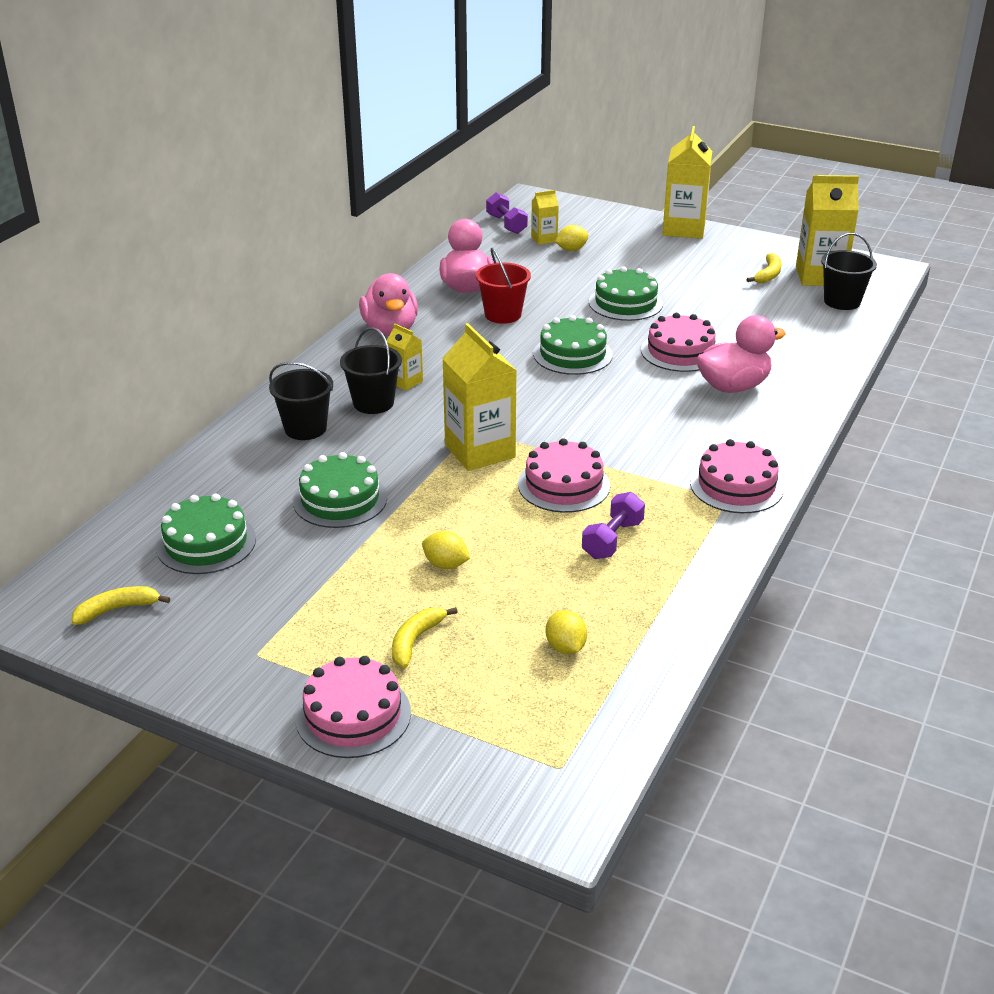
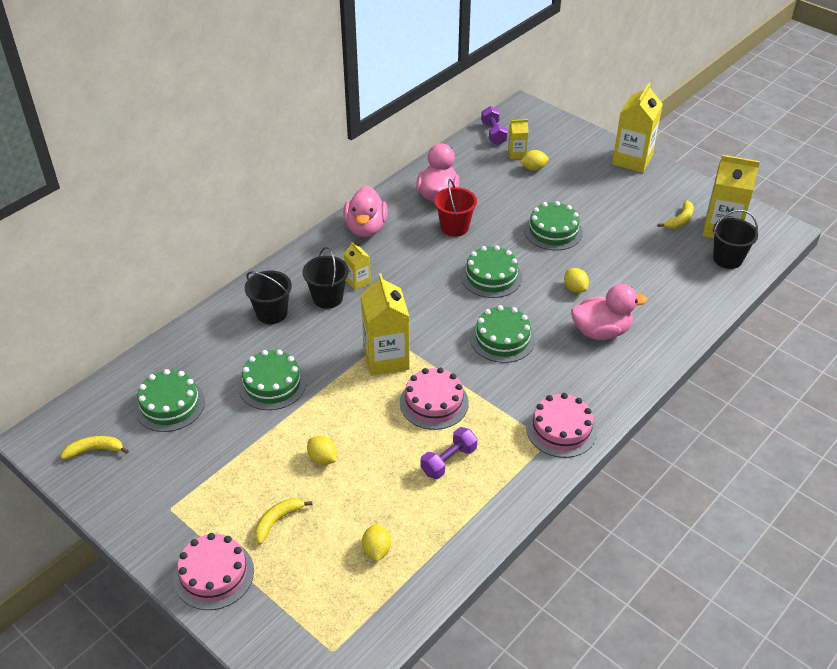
camera: 15 degrees right, 10 degrees up
pink cake [641,313,716,372] -> yellow lemon [564,268,589,293]
none -> green cake [470,305,535,363]

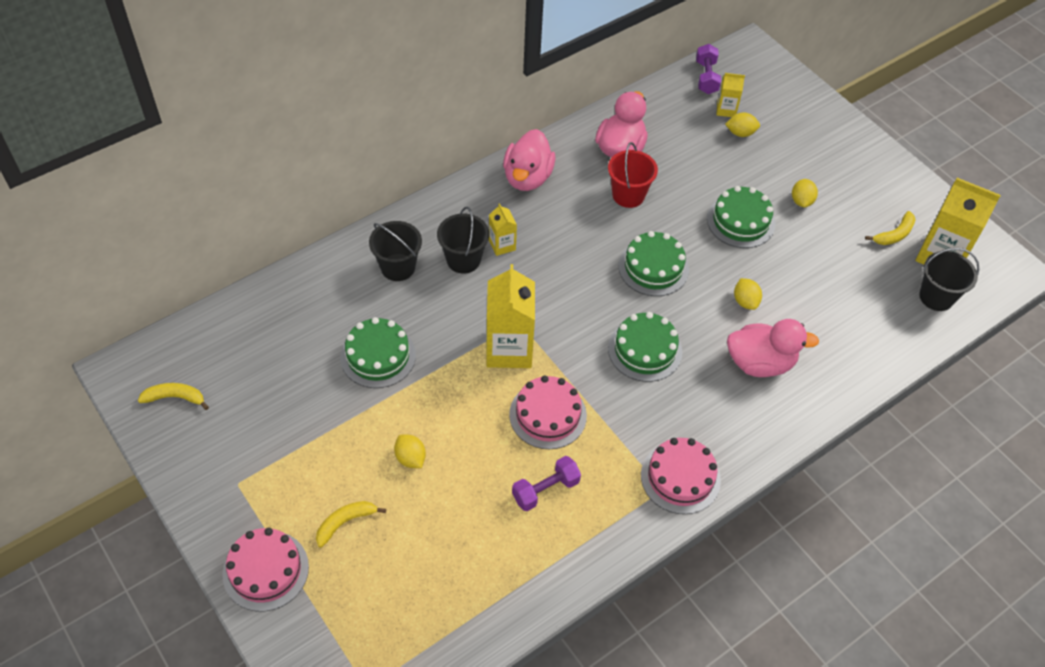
camera: 10 degrees right, 10 degrees up
green cake [135,369,205,432] -> none
yellow lemon [362,524,391,561] -> yellow lemon moved to [792,179,818,207]
yellow carton [612,83,663,173] -> none

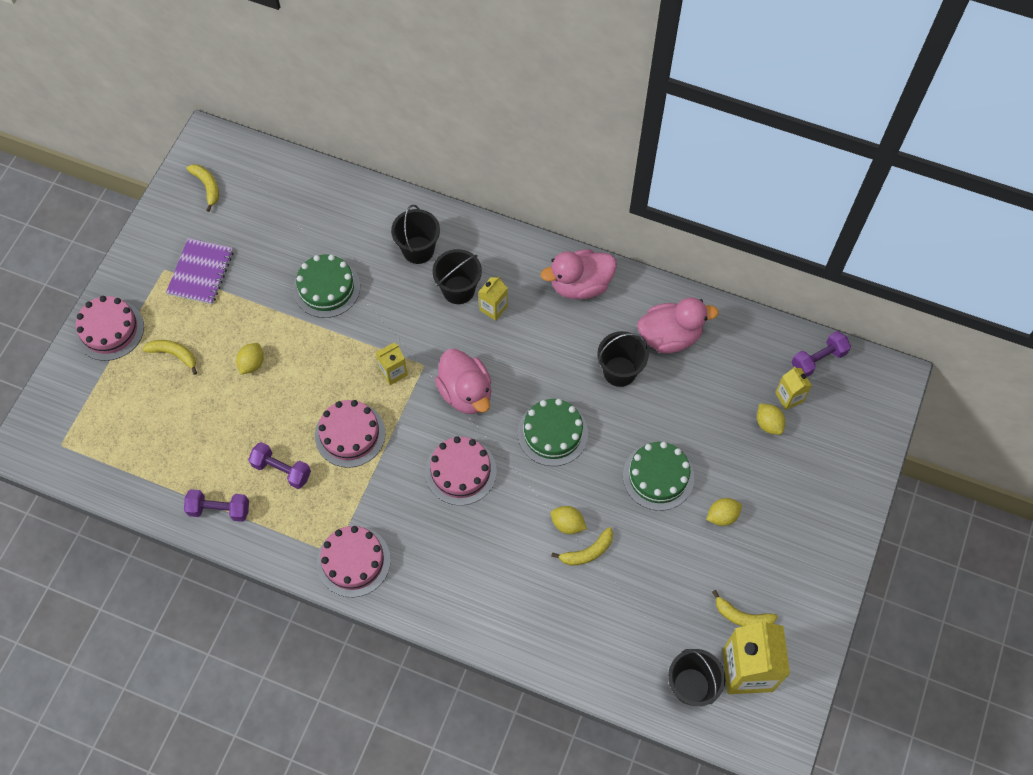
camera: 60 degrees right, 10 degrees up
yellow carton [486,264,535,368] -> yellow carton [376,343,408,385], size x0.51
red bucket [608,142,658,208] -> black bucket [597,331,649,387]
green cake [608,312,682,382] -> pink cake [425,436,497,505]
pink duck [727,319,819,377] -> pink duck moved to [435,349,491,414]
yellow lemon [734,278,762,310] -> yellow lemon turned 75 degrees clockwise [551,506,587,534]
none -> purple notebook [166,238,234,304]
none -> purple dumbbell [184,489,249,522]
none -> yellow banana [551,527,613,565]

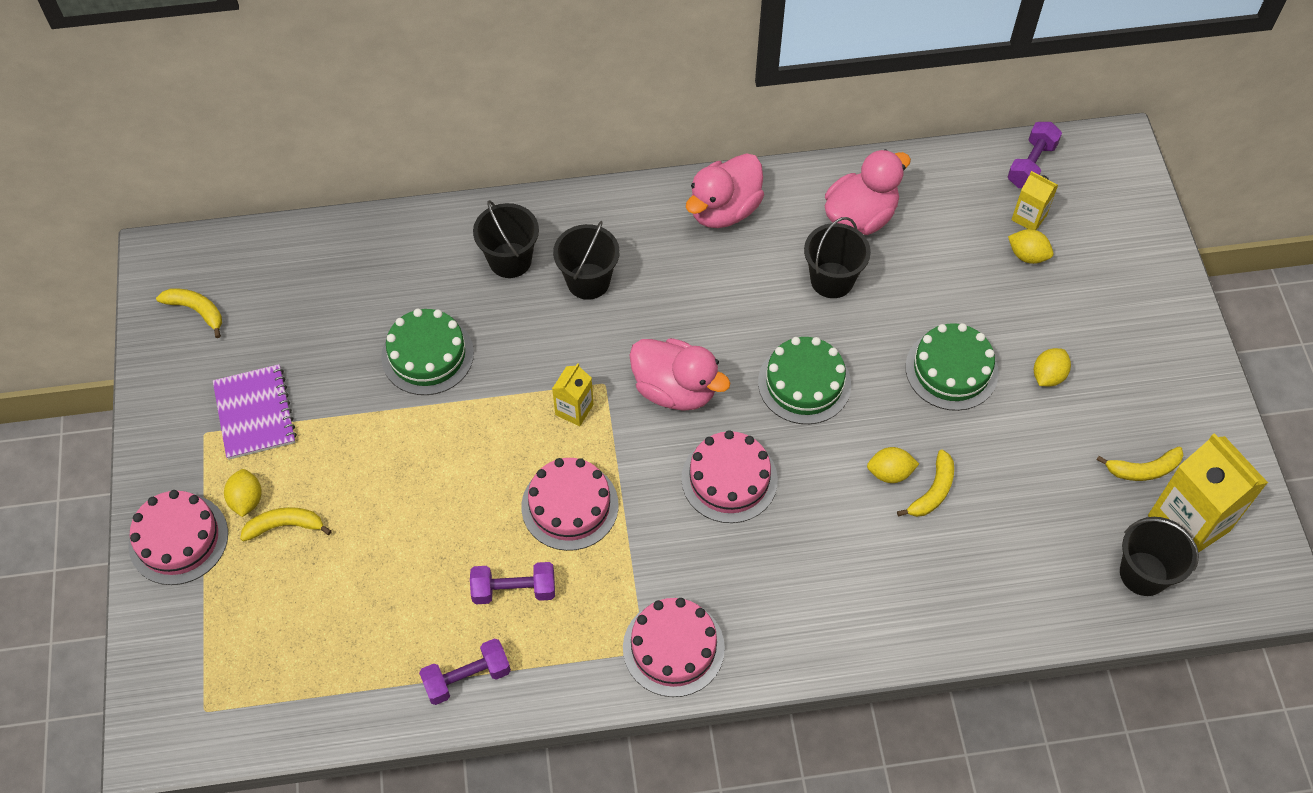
camera: 30 degrees left, 5 degrees down
yellow lemon [236,343,264,375] -> yellow lemon moved to [224,469,262,517]
yellow carton [479,276,508,321] -> none

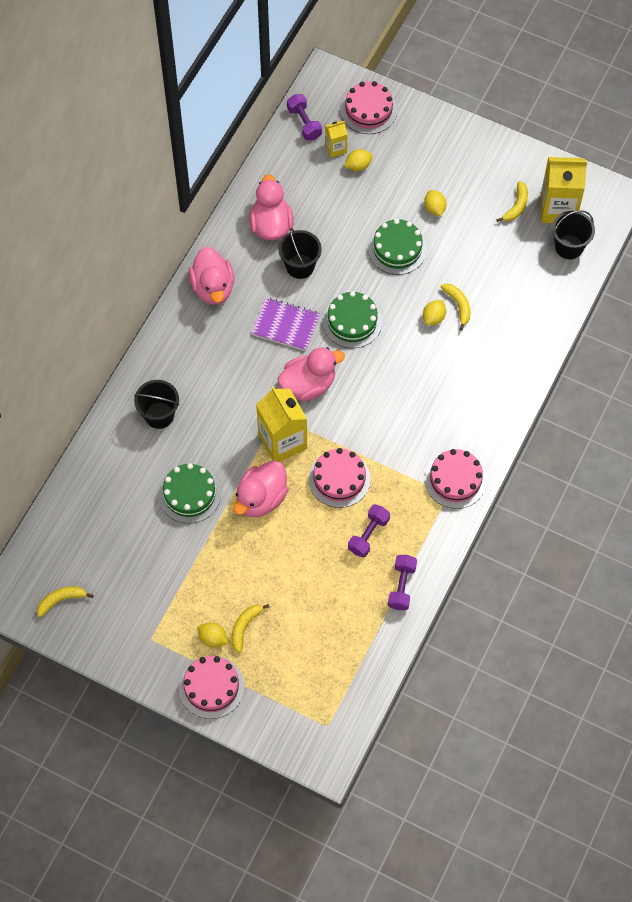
camera: 55 degrees left, 5 degrees up
purple notebook [213,364,297,460] -> purple notebook moved to [251,298,320,351]
yellow carton [552,363,594,426] -> yellow carton [256,386,307,462], size x1.98
black bucket [553,221,620,300] -> none
pink cake [681,430,778,523] -> pink cake moved to [341,81,397,134]
none -> pink duck [233,461,289,517]

